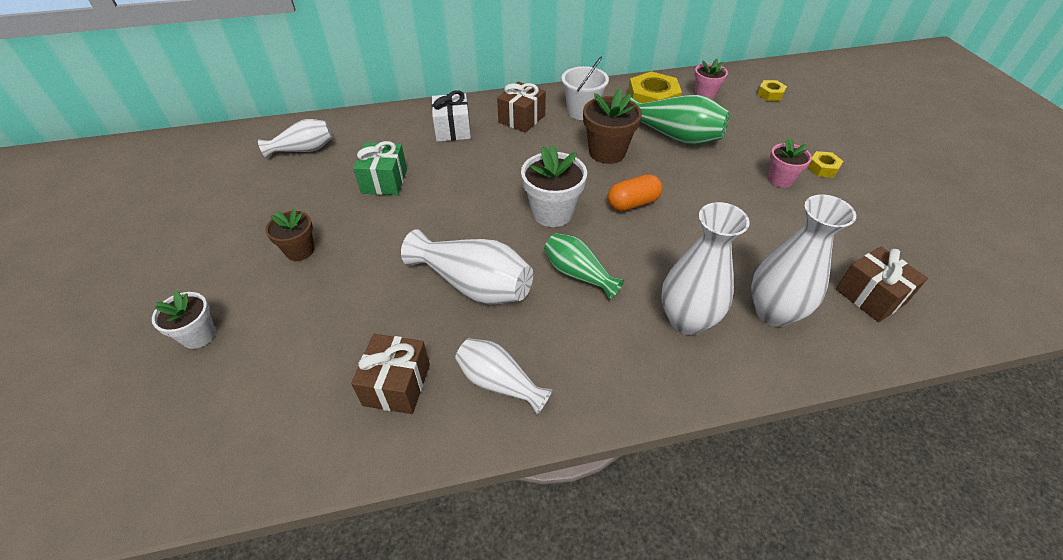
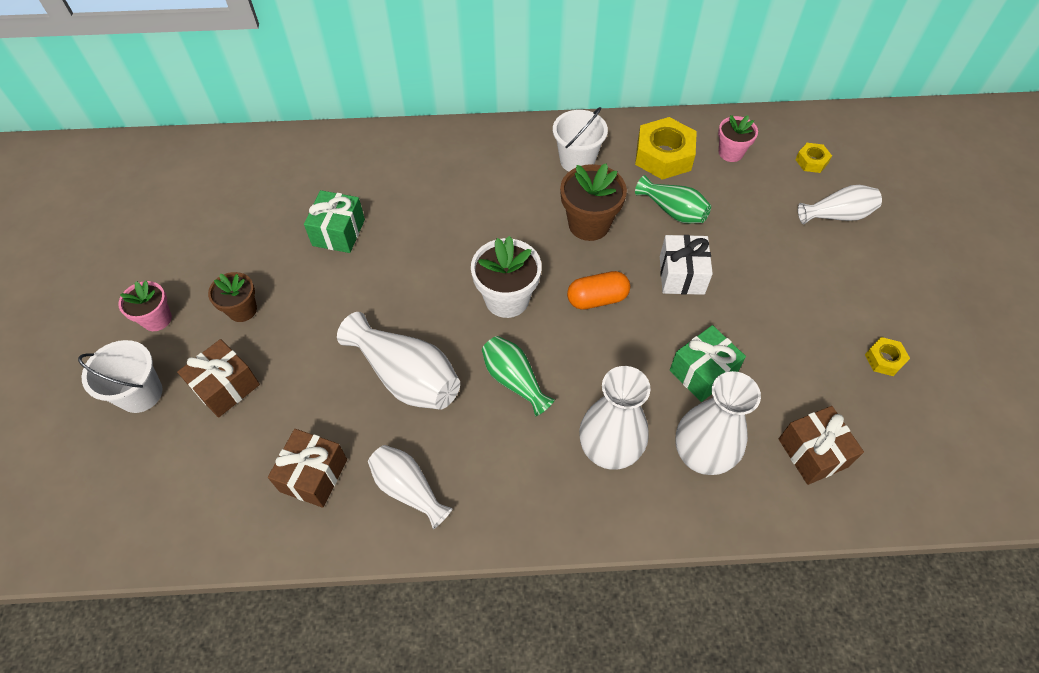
camera: 10 degrees right, 10 degrees up
white flower pot [152,291,216,349] -> white bucket [78,340,163,413]
white vase [258,119,332,159] -> white vase moved to [798,185,882,224]
white gift [432,90,471,142] -> white gift moved to [660,235,713,295]
brown gift [497,81,546,133] -> brown gift moved to [177,339,260,418]
green vase [630,95,730,145] -> green vase [635,175,711,223], size x0.64
pink flower pot [768,139,812,188] -> pink flower pot moved to [118,281,172,331]
yellow nut [807,151,843,178] -> yellow nut moved to [865,337,910,376]
none -> green gift [670,325,746,402]

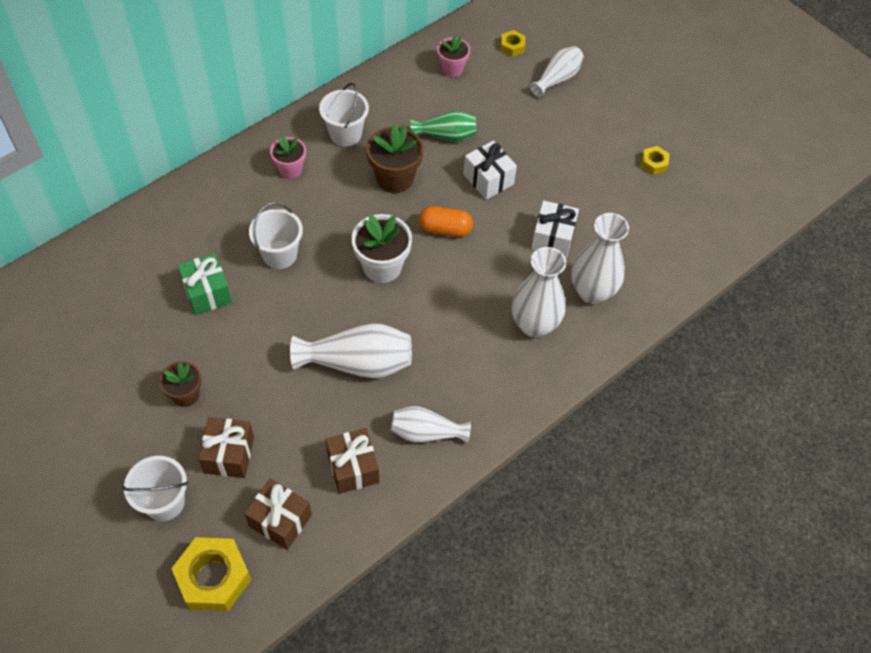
camera: 40 degrees left, 0 degrees up
pink flower pot [118,281,172,331] -> pink flower pot moved to [270,136,306,179]
green vase [482,336,555,416] -> none
orange capsule [567,271,630,310] -> orange capsule turned 60 degrees clockwise [419,206,473,237]
yellow nut [635,117,697,180] -> yellow nut moved to [171,537,251,611]
green gift [670,325,746,402] -> white gift [531,201,579,258]
brown gift [779,406,864,485] -> brown gift moved to [244,479,312,550]
none -> white bucket [249,202,303,269]

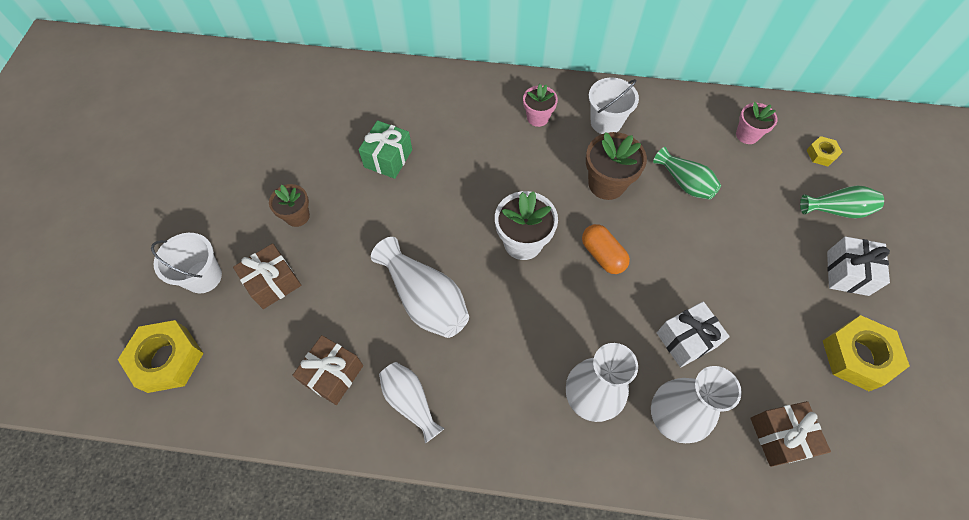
camera: 50 degrees right, 5 degrees up
brown gift [244,479,312,550] -> brown gift moved to [750,401,831,467]
white bucket [249,202,303,269] -> none
white gift [463,141,517,200] -> white gift moved to [827,237,890,296]
white vase [530,46,584,98] -> green vase [800,186,884,219]
yellow nut [641,146,670,175] -> yellow nut [823,315,910,391], size x1.98

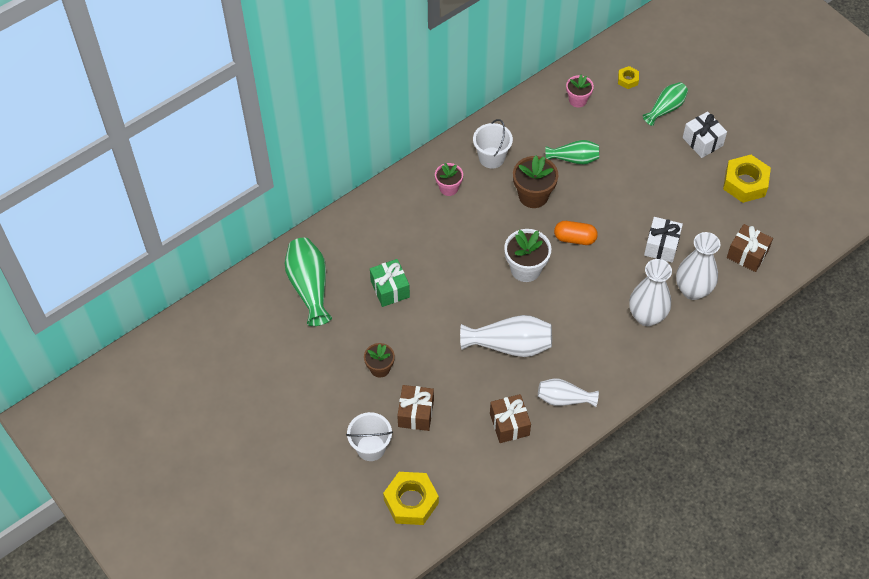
camera: 45 degrees left, 5 degrees down
none -> green vase [285,238,332,326]

